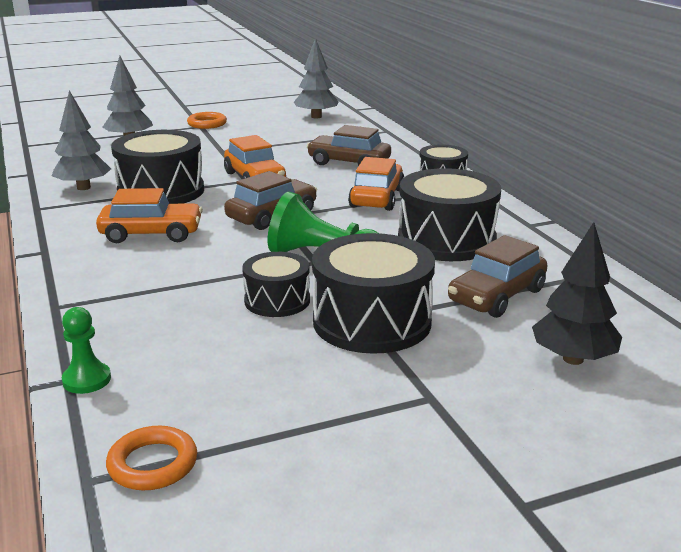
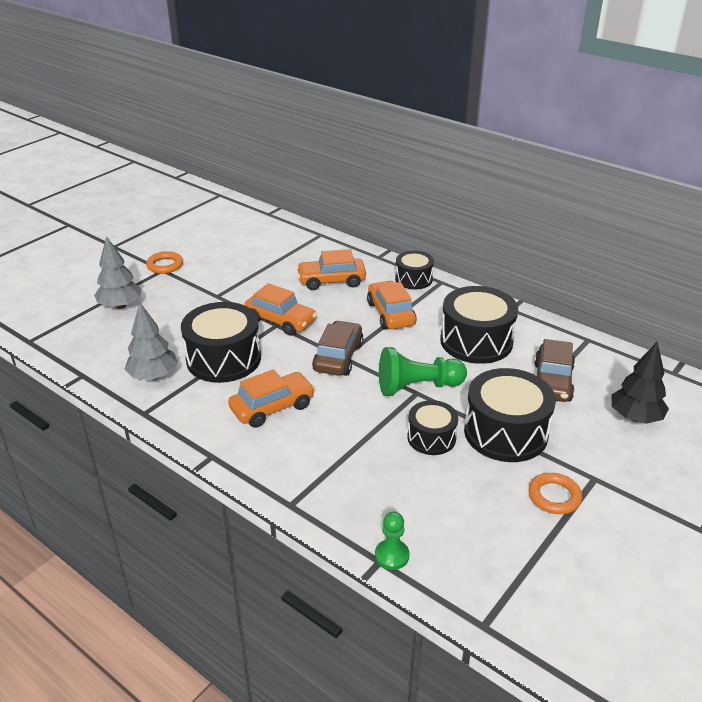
camera: 30 degrees left, 10 degrees up
orange ring [106,426,197,490] -> orange ring moved to [529,473,582,514]
grey tree [294,38,339,119] -> none
brown car [306,125,391,166] -> orange car [296,249,366,290]

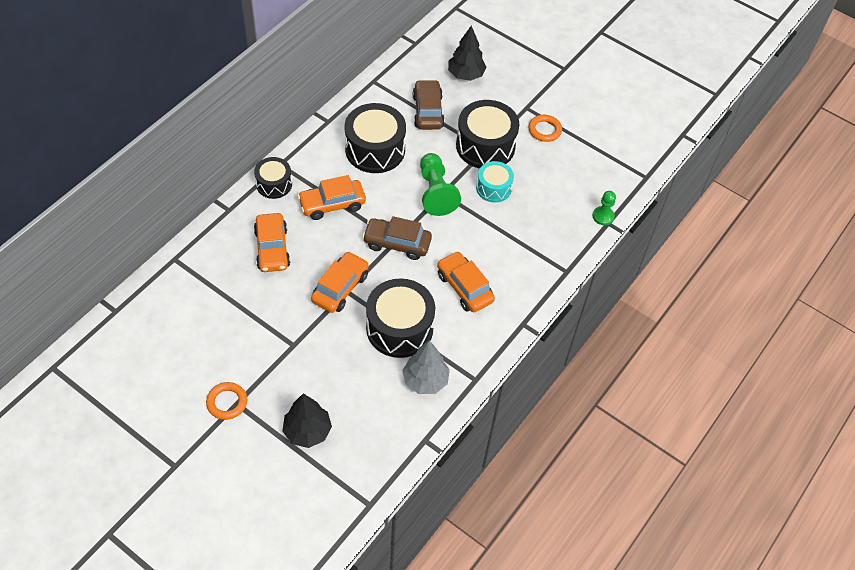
camera: 95 degrees left, 20 degrees up
grey tree [94,236,142,309] -> black tree [282,394,332,448]
black drum [407,400,458,455] -> turquoise drum [476,161,514,203]
brown car [534,339,575,402] -> brown car turned 105 degrees counterclockwise [413,80,445,130]

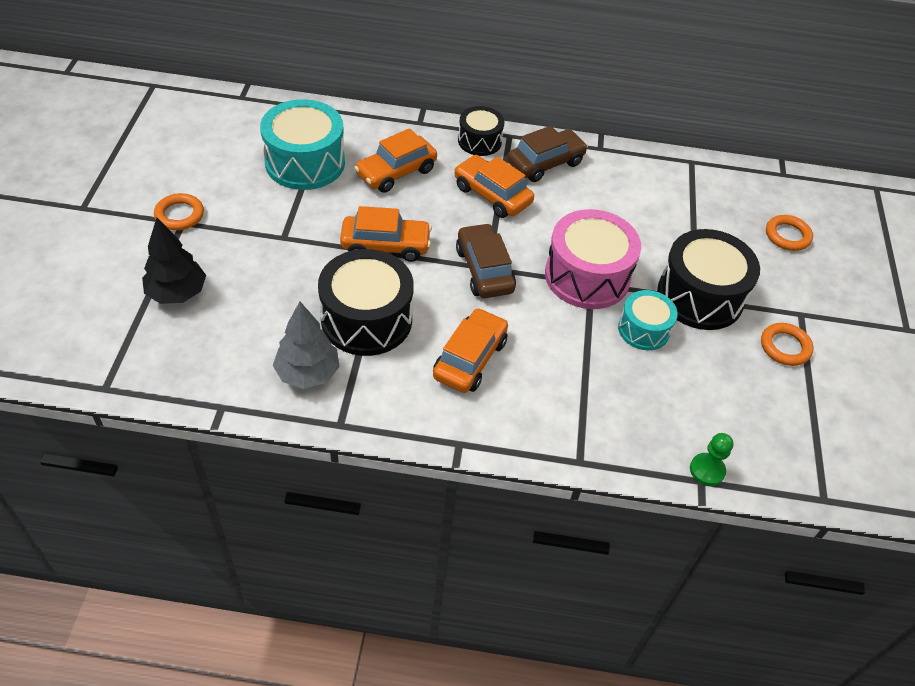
camera: 60 degrees right, 5 degrees down
black drum [345,103,406,173] -> none
brown car [413,80,445,130] -> brown car moved to [507,126,588,182]
green pawn [420,153,461,216] -> pink drum [545,209,641,309]
black tree [448,26,487,81] -> orange ring [766,215,813,251]
none -> turquoise drum [260,99,345,190]

